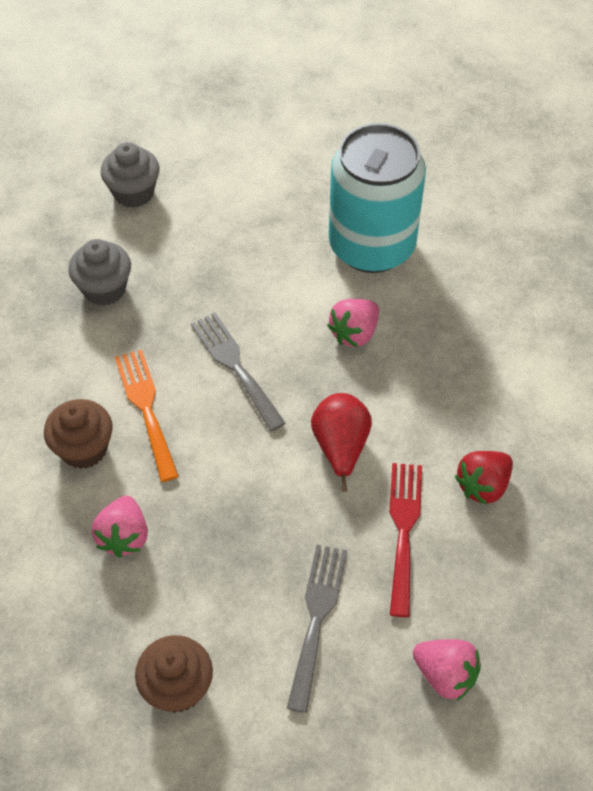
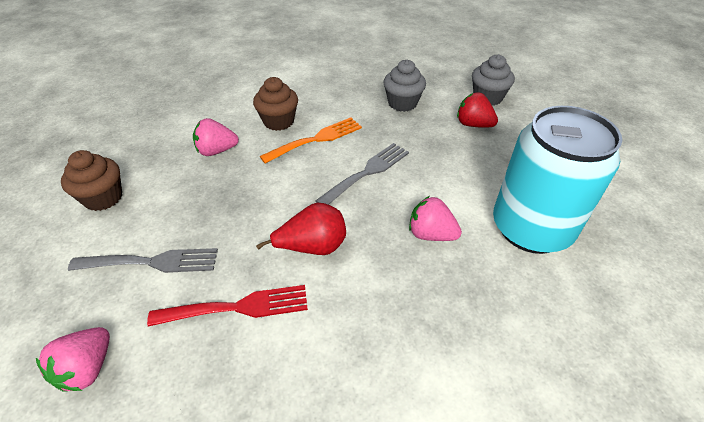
camera: 75 degrees right, 10 degrees down
red strawberry [455,451,513,505] -> red strawberry moved to [457,92,498,128]

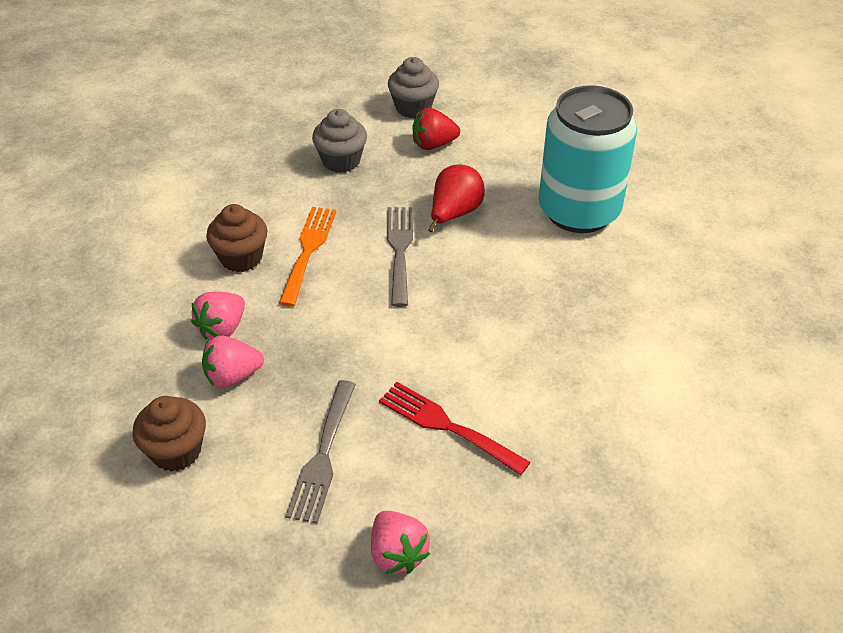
camera: 45 degrees left, 0 degrees up
grey fork [68,248,218,273] -> grey fork turned 150 degrees clockwise [286,380,356,523]
red fork [147,285,308,326] -> red fork turned 90 degrees counterclockwise [379,382,531,475]
red pear [256,202,346,255] -> red pear moved to [428,165,485,232]
pink strawberry [409,196,462,241] -> pink strawberry moved to [202,336,264,388]

